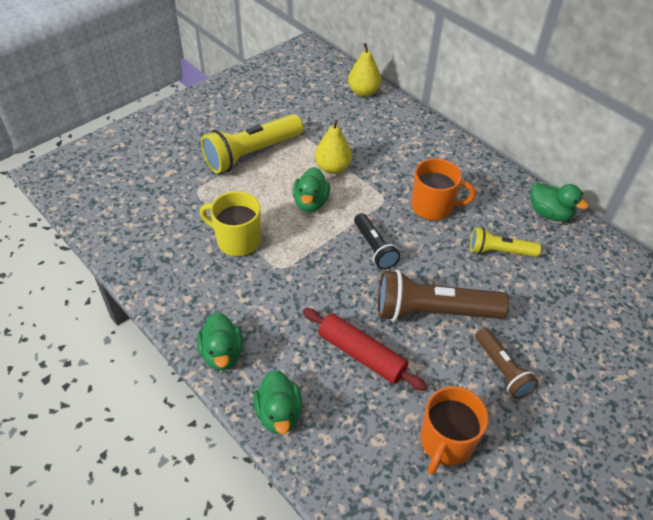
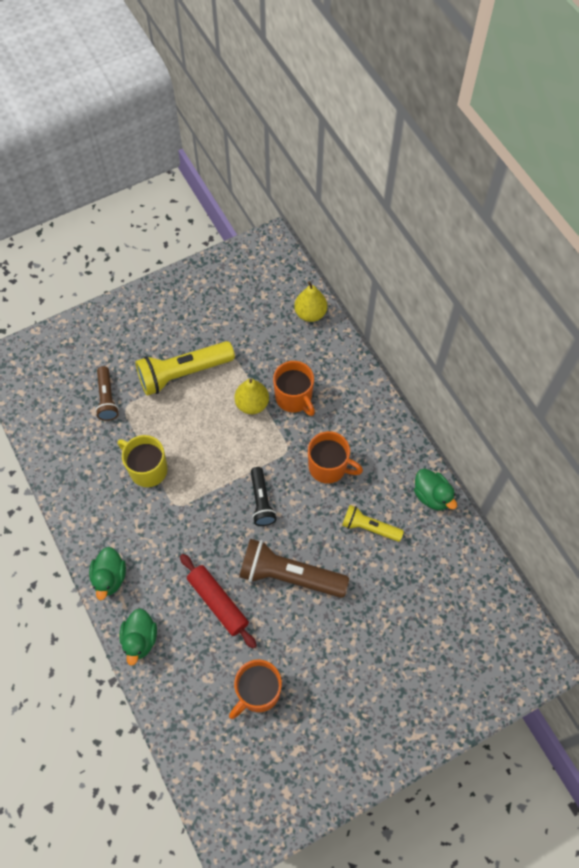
camera: 15 degrees right, 15 degrees up
green duck [293,167,330,212] -> none
brown flashlight [475,328,538,399] -> brown flashlight moved to [95,366,119,421]
none -> orange mug [273,361,315,416]

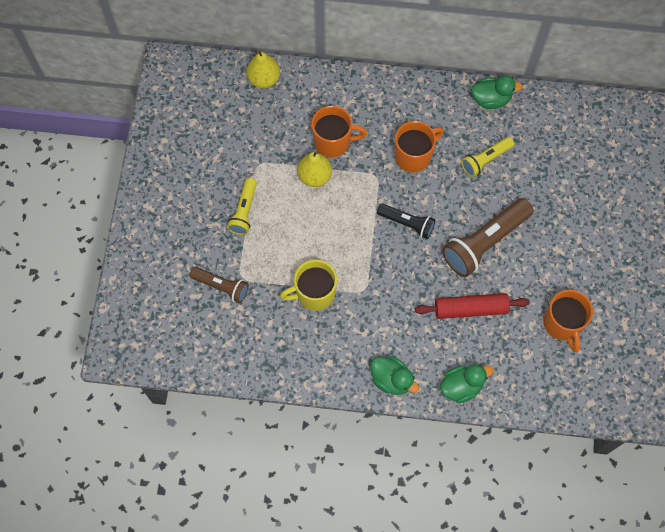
camera: 55 degrees left, 5 degrees up
green duck [119,608,157,666] -> green duck turned 60 degrees counterclockwise [440,364,493,403]
yellow flashlight [135,341,235,396] -> yellow flashlight [227,178,257,235], size x0.58

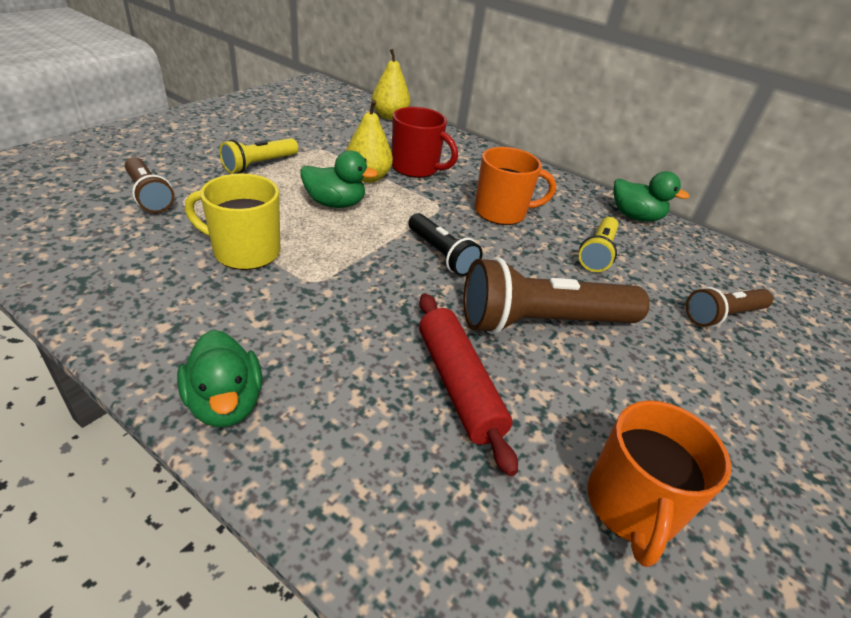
camera: 25 degrees right, 30 degrees down
orange mug [312,105,367,157] -> red mug [392,107,458,178]
red rolling pin [415,293,530,319] -> red rolling pin turned 45 degrees clockwise [419,293,518,476]
green duck [440,364,493,403] -> green duck moved to [300,150,378,208]
yellow flashlight [461,137,514,177] -> yellow flashlight turned 60 degrees counterclockwise [579,217,619,272]
none -> brown flashlight [686,287,773,327]

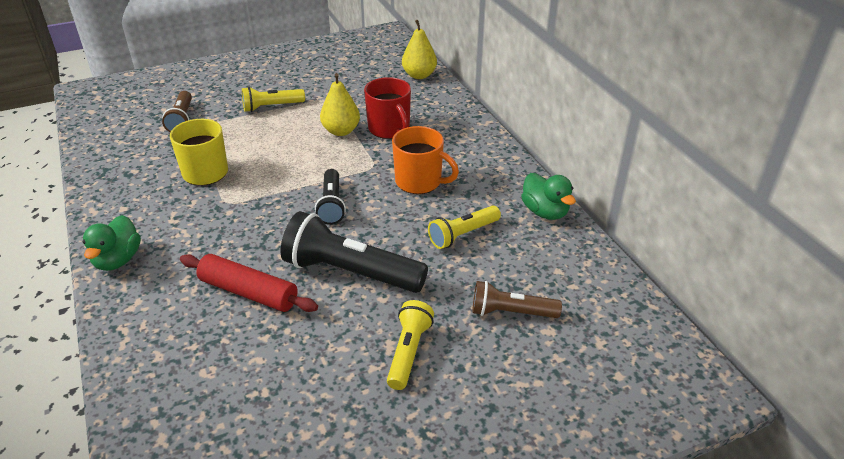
camera: 35 degrees right, 0 degrees up
green duck [300,150,378,208] -> none
red rolling pin [419,293,518,476] -> red rolling pin turned 75 degrees counterclockwise [180,254,318,312]
brown flashlight [463,257,650,334] -> black flashlight [281,211,428,293]
orange mug [588,400,731,567] -> none
none -> yellow flashlight [387,300,434,390]

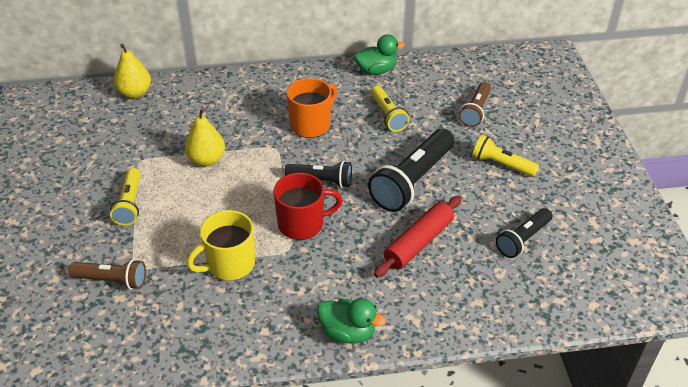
camera: 75 degrees left, 5 degrees up
red mug [364,77,411,139] -> red mug moved to [273,173,343,240]
none -> black flashlight [496,208,552,258]

